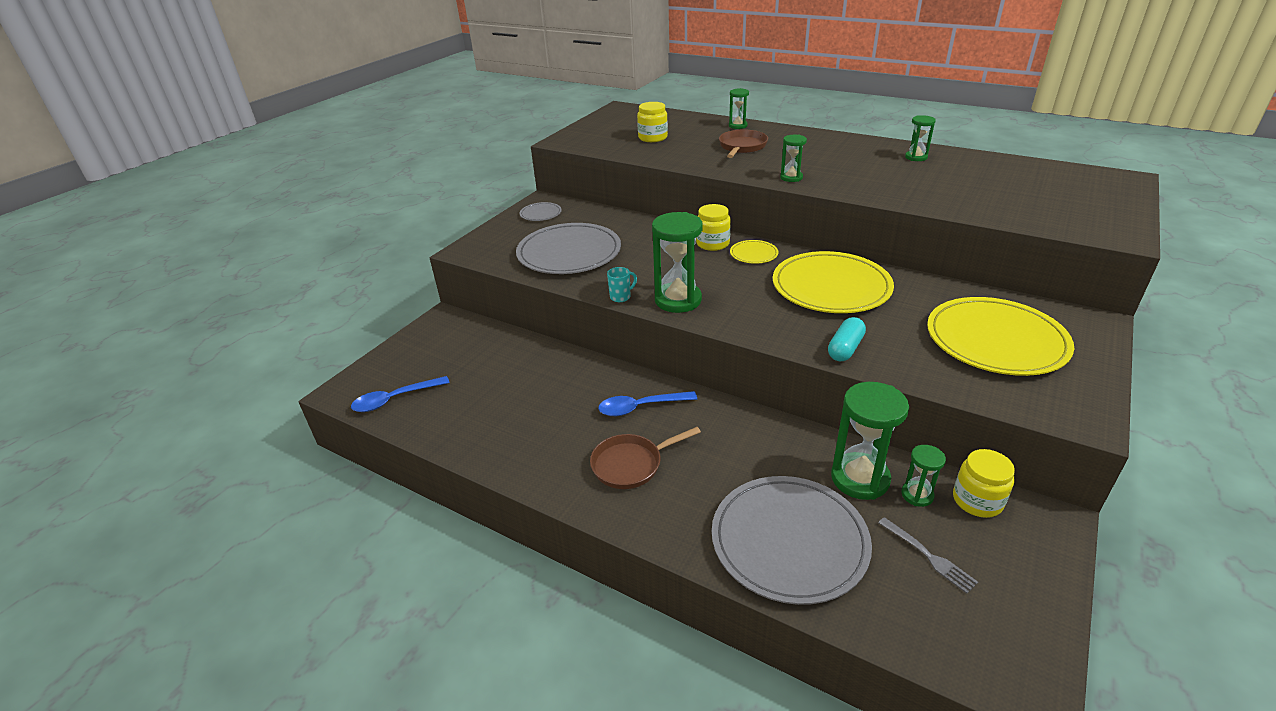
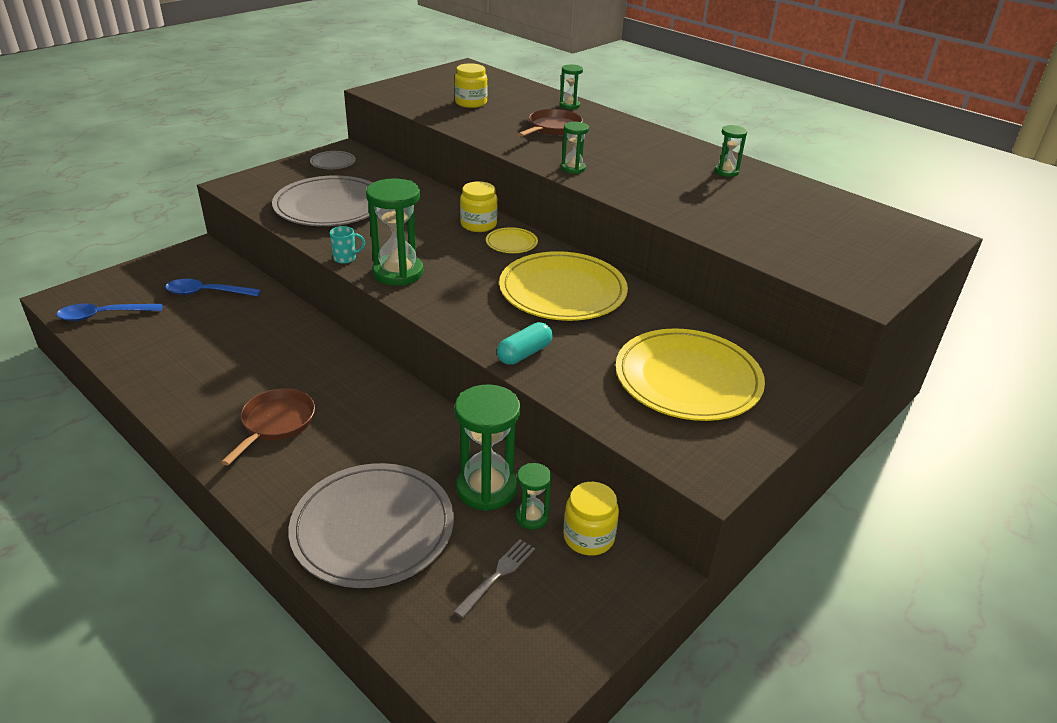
camera: 10 degrees right, 0 degrees up
brown pan [590,427,701,489] -> brown pan turned 120 degrees clockwise [221,388,315,466]
blue spoon [598,391,697,416] -> blue spoon moved to [165,279,261,296]
grey fork [878,517,978,594] -> grey fork turned 120 degrees counterclockwise [454,539,535,618]

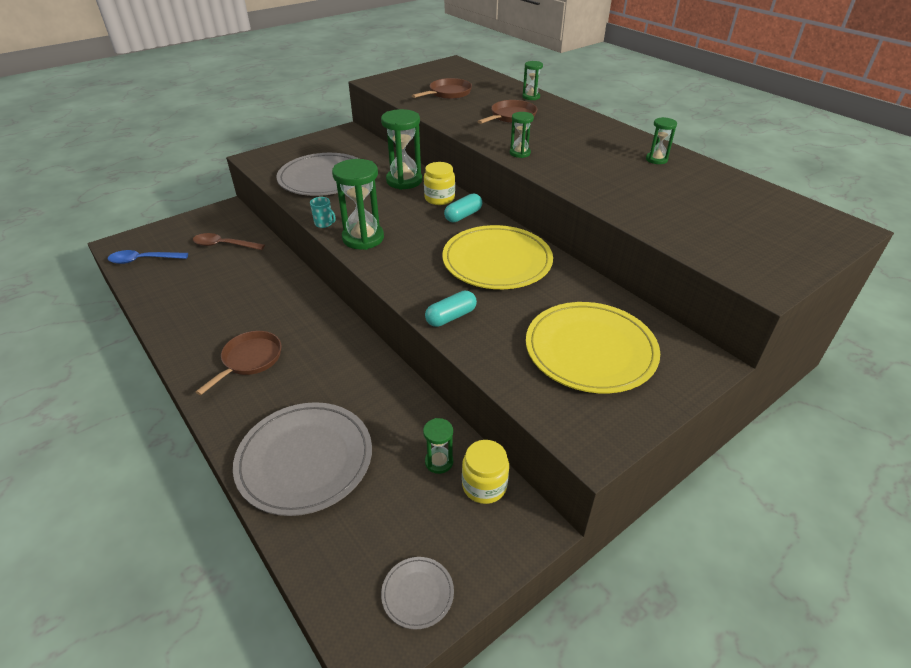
camera: 10 degrees right, 5 degrees up
blue spoon [165,279,261,296] -> brown spoon [193,233,265,250]
grey plate [310,151,356,169] -> grey plate moved to [381,557,454,630]
turquoise mug [330,226,365,264] -> turquoise mug turned 45 degrees clockwise [310,197,336,228]
grey fork [454,539,535,618] -> none
yellow jar [455,63,488,108] -> brown pan [412,78,472,99]
green hourglass [455,384,521,511] -> green hourglass moved to [381,109,422,190]
yellow plate [486,227,538,253] -> turquoise capsule [444,193,482,222]

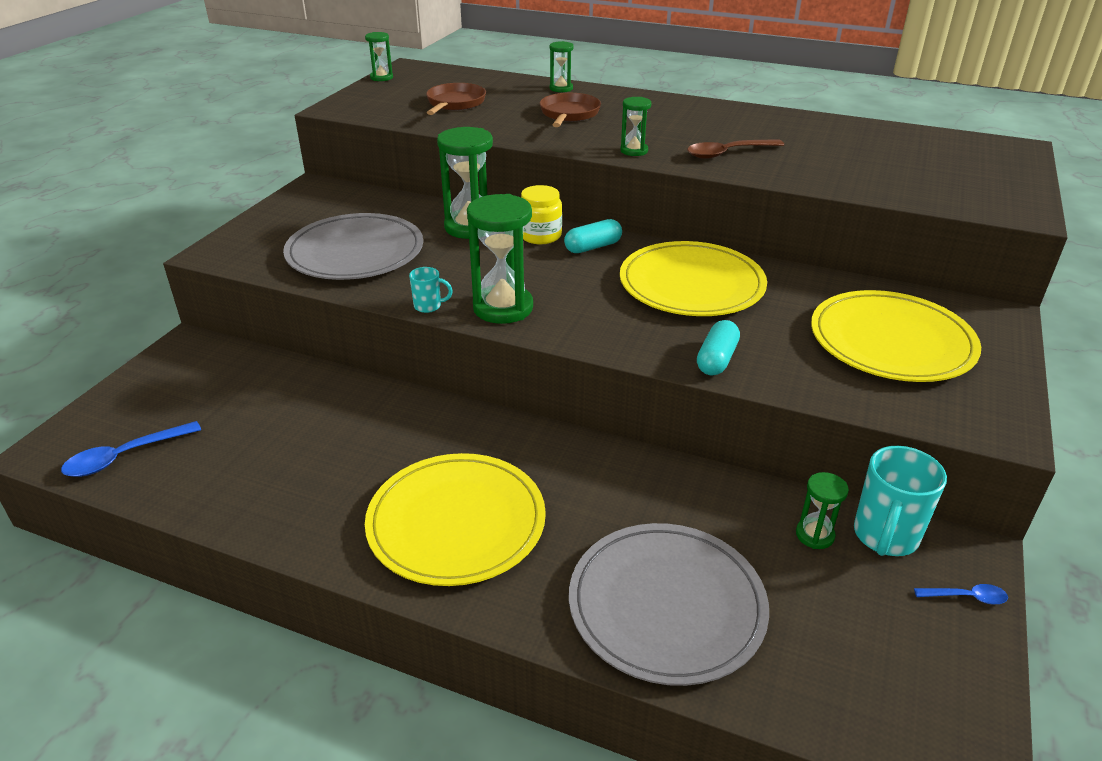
camera: 30 degrees left, 5 degrees down
brown spoon [193,233,265,250] -> brown spoon moved to [687,139,784,159]
brown pan [196,331,281,395] -> yellow plate [365,453,546,586]
grey plate [381,557,454,630] -> none
turquoise capsule [444,193,482,222] -> turquoise capsule turned 45 degrees clockwise [564,219,622,253]
yellow jar [462,440,509,504] -> turquoise mug [854,446,947,556]
green hourglass [646,117,677,164] -> green hourglass moved to [365,32,393,81]
none -> blue spoon [914,584,1008,604]

